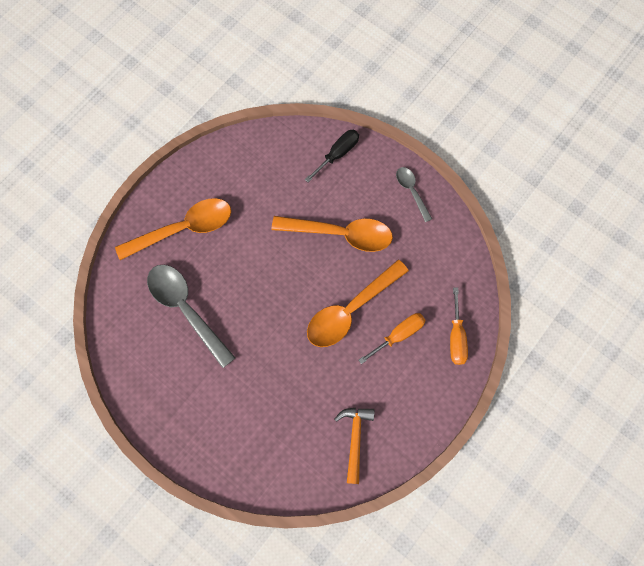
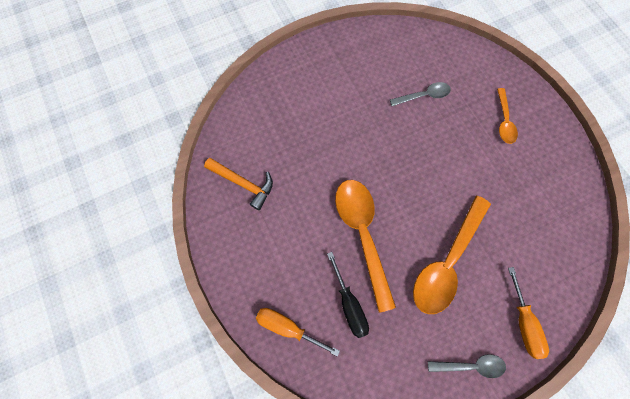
camera: 115 degrees right, 0 degrees up
orange spoon [115,198,231,260] -> orange spoon [497,88,518,144], size x0.52
grey spoon [147,265,236,368] -> grey spoon [390,82,451,106], size x0.52
black screwdriver [305,130,359,182] -> black screwdriver moved to [327,252,369,338]
orange screwdriver [359,313,426,364] -> orange screwdriver moved to [508,267,549,359]

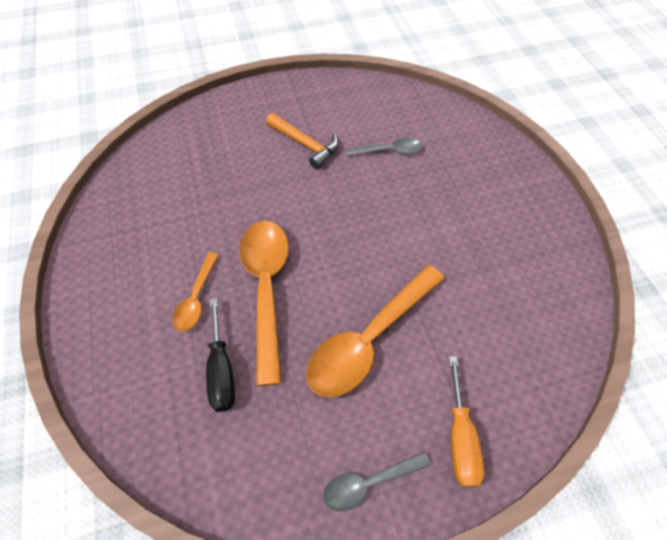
camera: 10 degrees right, 15 degrees down
orange hammer [204,158,273,210] -> orange hammer moved to [266,113,339,169]
orange screwdriver [256,308,340,357] -> none
grey spoon [428,354,506,378] -> grey spoon turned 150 degrees clockwise [323,451,431,512]
orange spoon [497,88,518,144] -> orange spoon moved to [172,252,219,331]

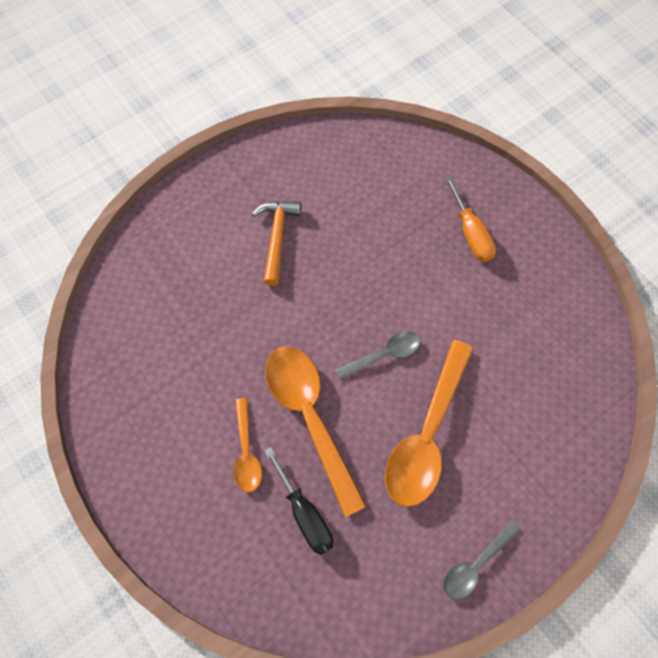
camera: 20 degrees left, 10 degrees up
orange hammer [266,113,339,169] -> orange hammer turned 105 degrees counterclockwise [251,201,301,286]
grey spoon [346,138,422,156] -> grey spoon moved to [335,331,420,380]
orange screwdriver [449,356,485,488] -> orange screwdriver moved to [445,176,496,262]

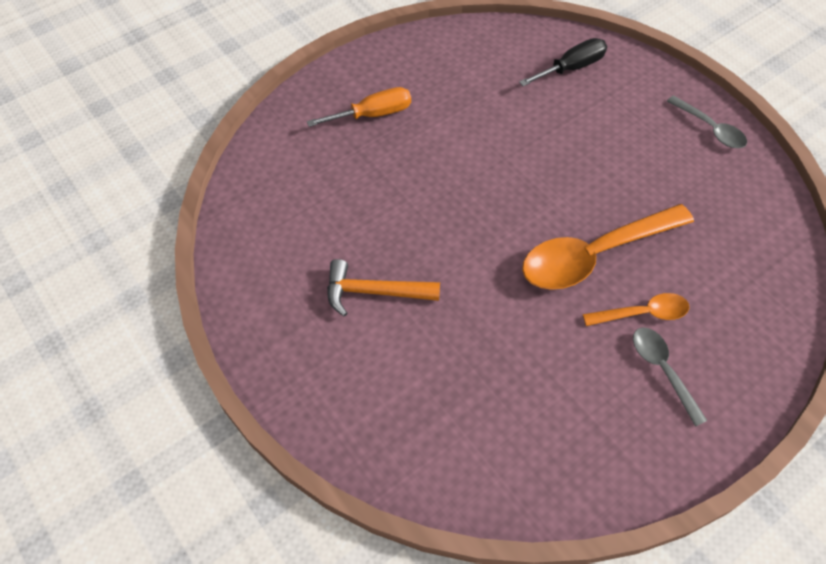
camera: 90 degrees left, 10 degrees down
black screwdriver [264,447,333,555] -> black screwdriver moved to [519,38,607,86]
grey spoon [335,331,420,380] -> grey spoon moved to [633,327,708,427]
orange spoon [385,340,474,507] -> none

